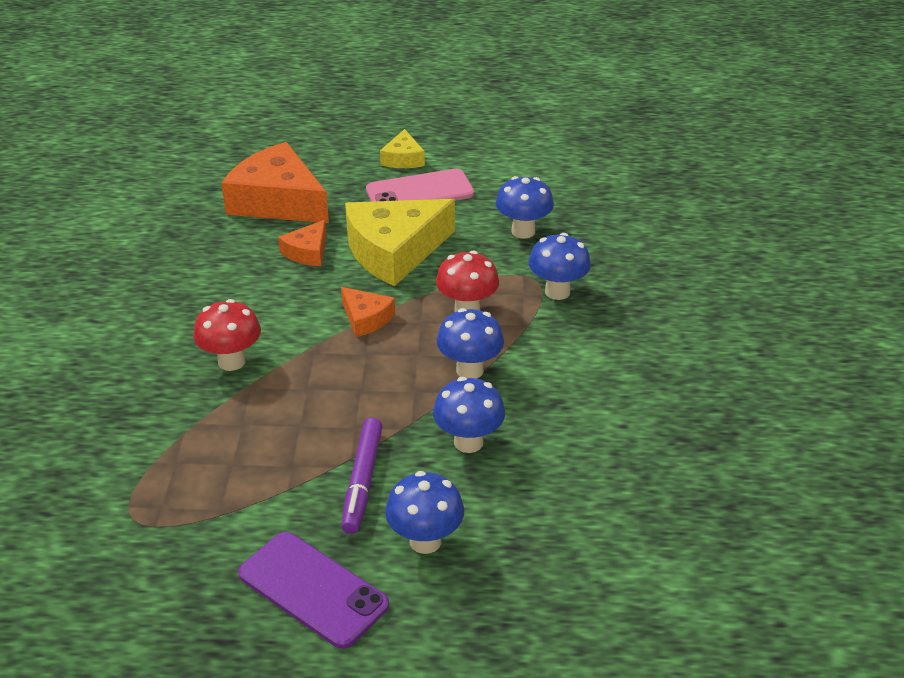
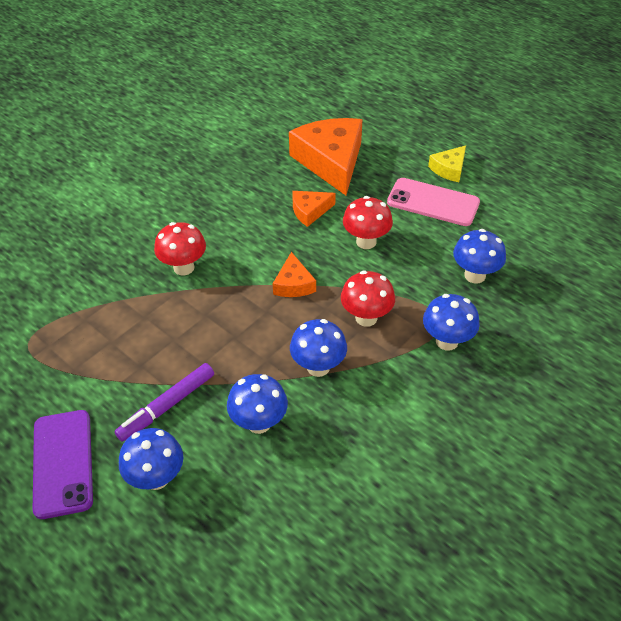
camera: 40 degrees right, 10 degrees up
yellow cheese [345,199,455,286] -> red mushroom [343,196,393,249]

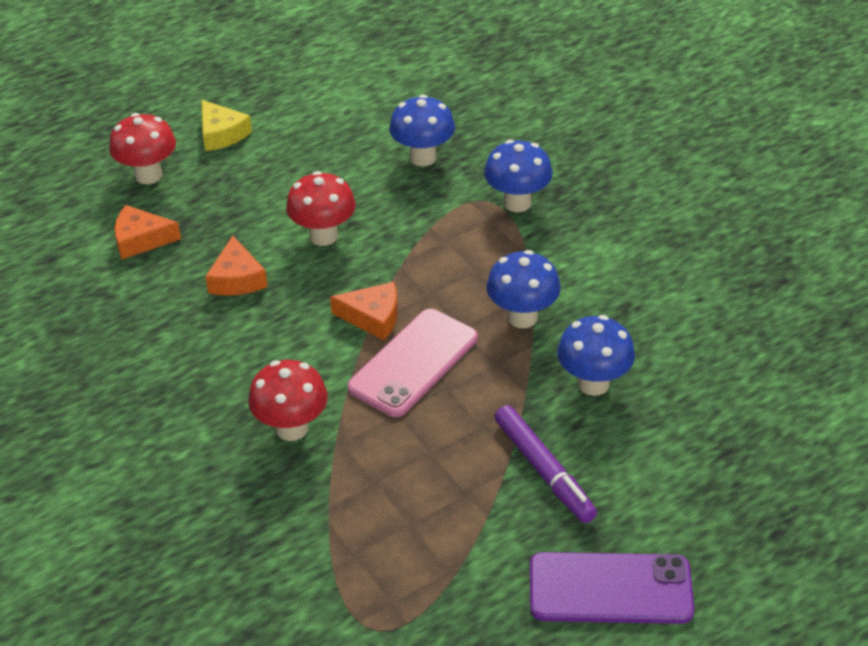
camera: 75 degrees left, 5 degrees down
blue mushroom [119,428,183,490] -> none
orange cheese [289,118,363,195] -> orange cheese [115,205,181,259], size x0.49
red mushroom [341,271,395,327] -> red mushroom moved to [109,113,176,184]
pink phone [387,178,480,226] -> pink phone moved to [348,309,478,417]

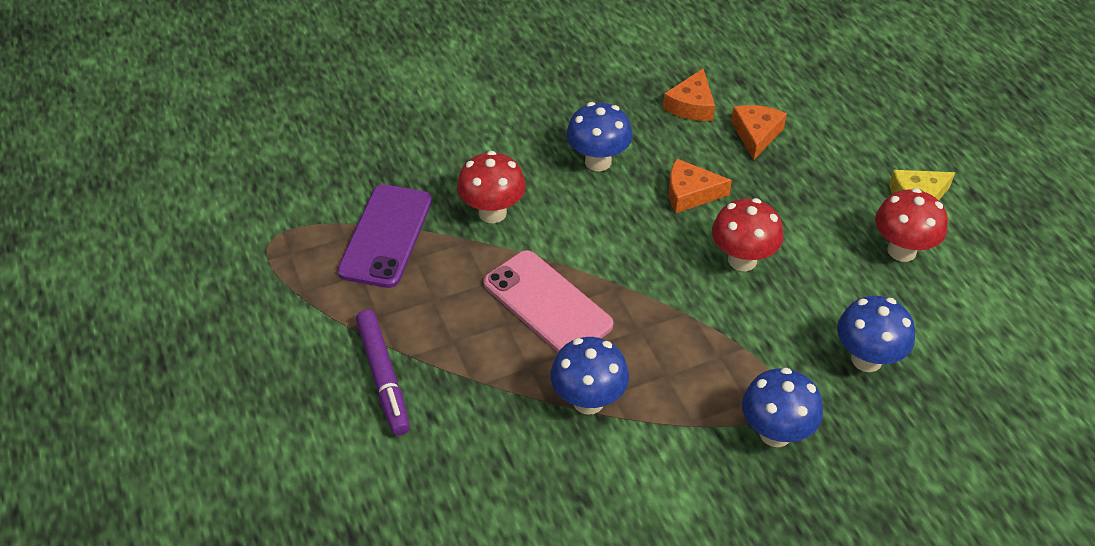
camera: 100 degrees right, 5 degrees up
red mushroom [109,113,176,184] -> red mushroom moved to [875,188,948,262]
orange cheese [330,282,398,340] -> orange cheese moved to [663,68,715,121]
purple marker [495,405,597,523] -> purple marker turned 90 degrees counterclockwise [356,310,410,435]
purple phone [530,552,694,624] -> purple phone moved to [337,185,432,288]
blue mushroom [557,315,635,396] -> blue mushroom moved to [566,102,633,171]

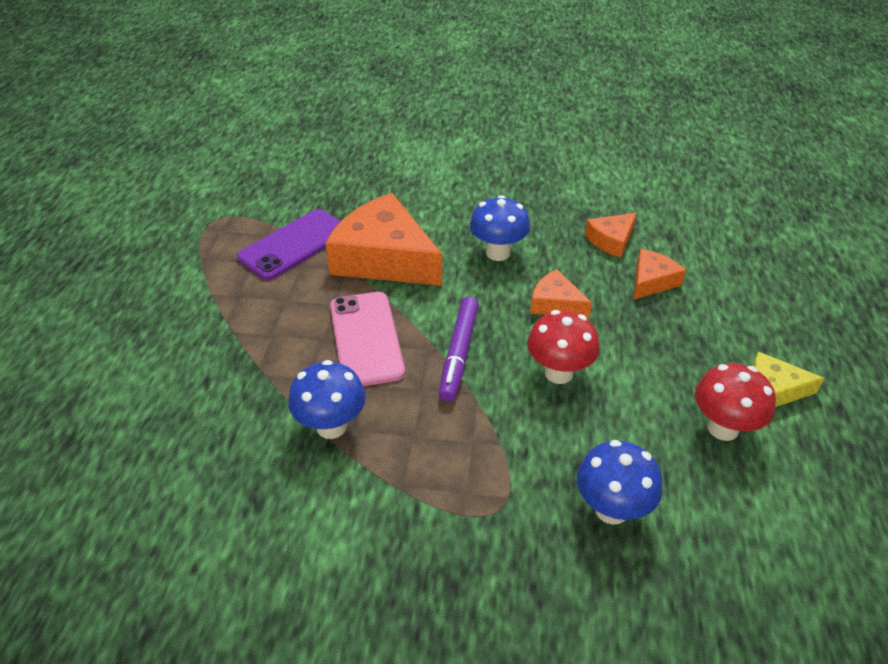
camera: 30 degrees right, 5 degrees down
purple marker [356,310,410,435] -> purple marker moved to [439,297,479,402]
red mushroom [457,151,526,223] -> orange cheese [325,193,442,286]
blue mushroom [742,368,823,447] -> none

